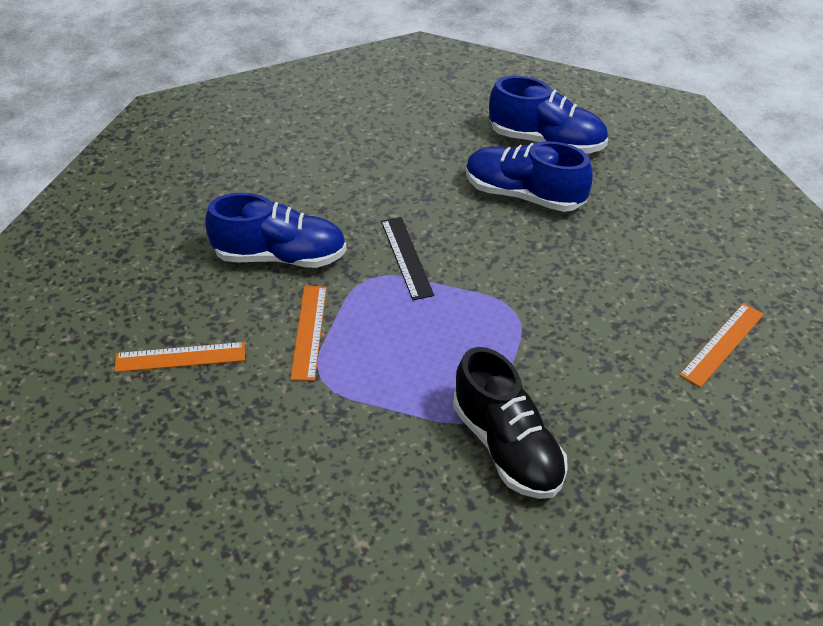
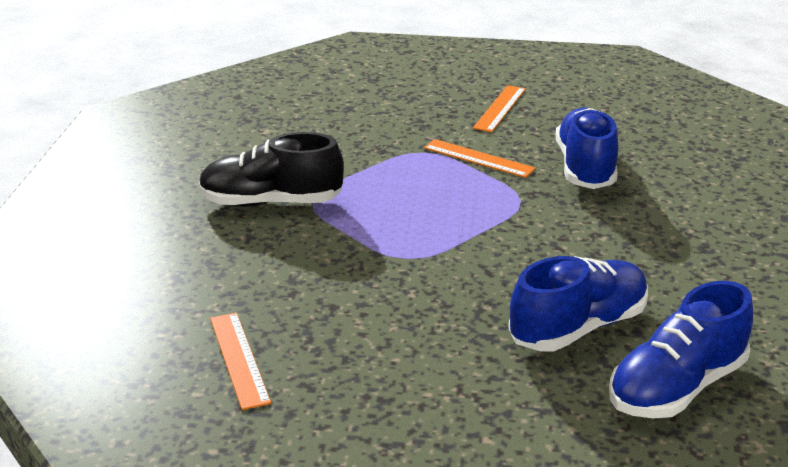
camera: 120 degrees right, 15 degrees down
blue shoe [205,193,347,268] -> blue shoe turned 150 degrees clockwise [556,107,618,189]
black ruler [381,217,434,300] -> none

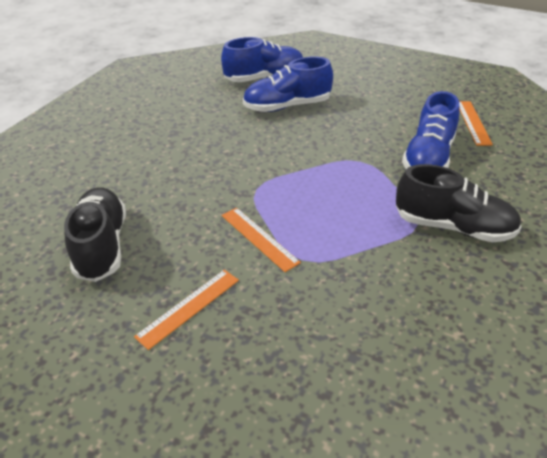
camera: 160 degrees left, 10 degrees up
blue shoe [556,107,618,189] -> blue shoe moved to [402,91,459,169]
none -> black shoe [64,187,126,282]

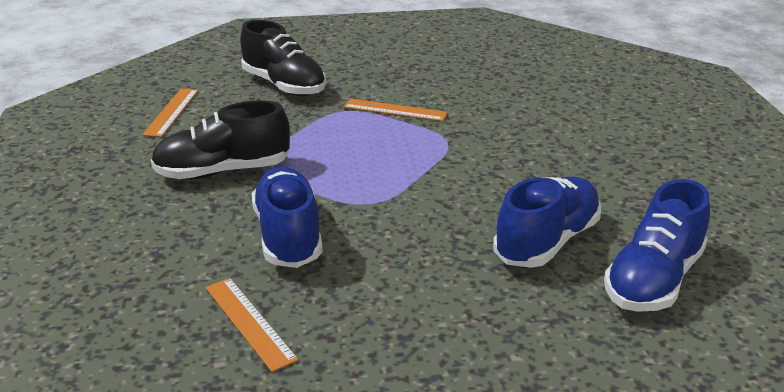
camera: 145 degrees right, 10 degrees down
black shoe [64,187,126,282] -> black shoe moved to [240,20,326,96]
orange ruler [134,270,239,350] -> orange ruler moved to [142,89,198,137]

